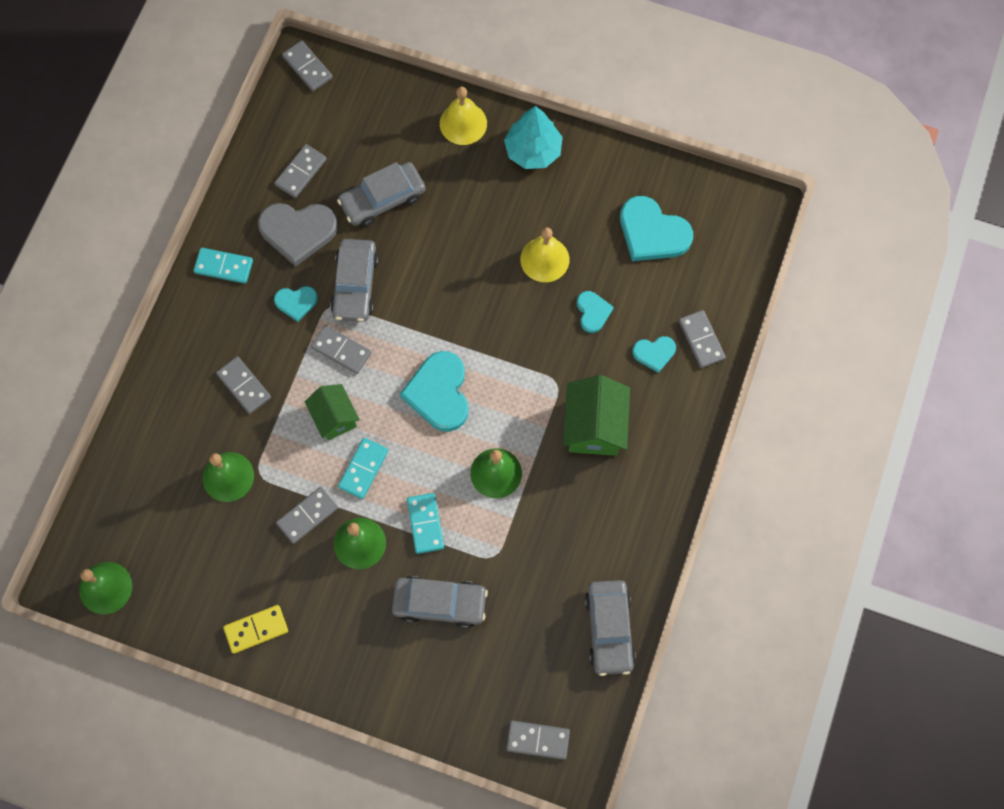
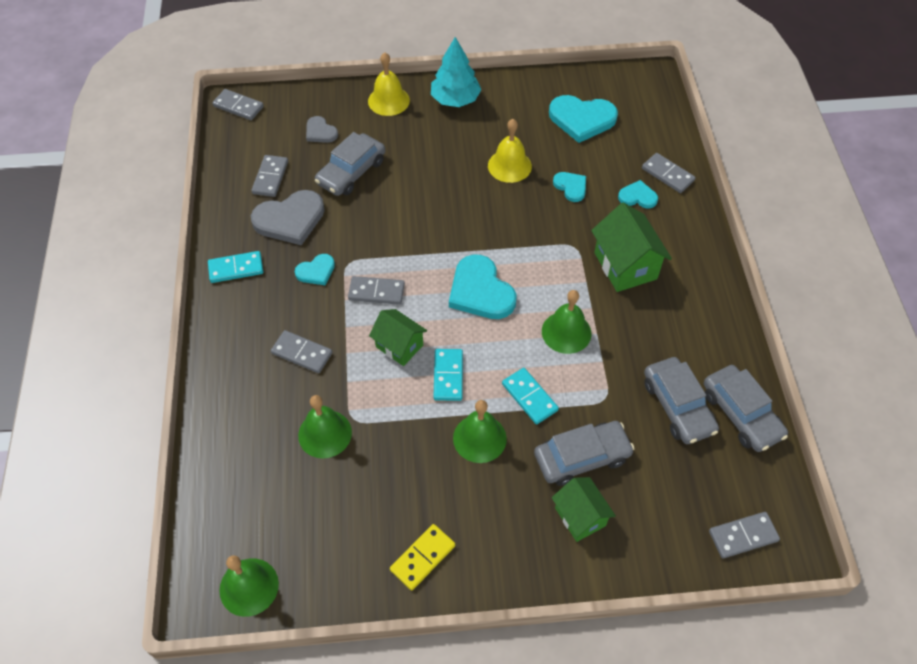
camera: 25 degrees left, 15 degrees down
grey domino [276,487,338,544] -> none
grey car [330,239,379,322] -> grey car moved to [644,357,719,444]
turquoise heart [632,336,676,373] -> turquoise heart turned 135 degrees counterclockwise [618,180,658,208]
none -> grey heart [306,116,338,143]
none -> green house [552,477,616,542]

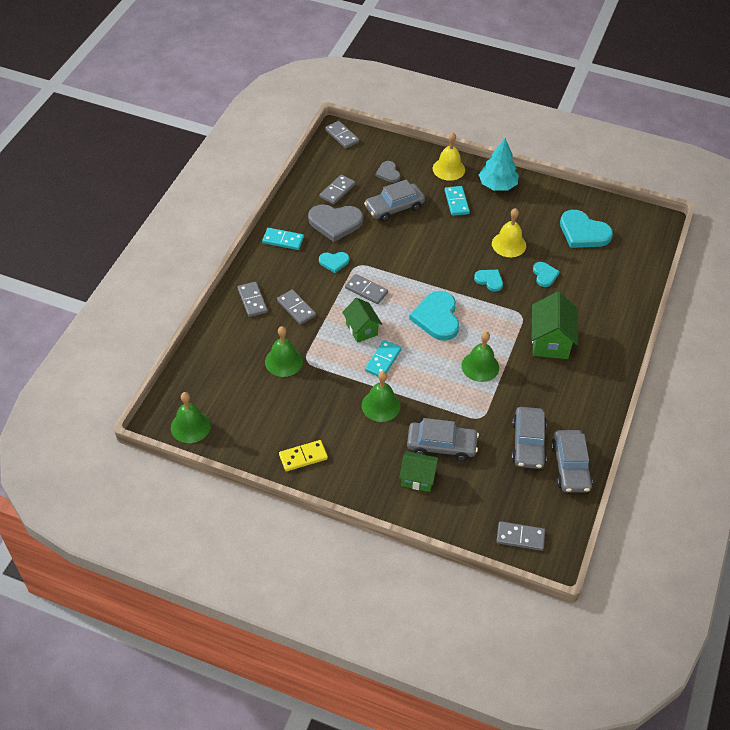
camera: 25 degrees right, 5 degrees down
turquoise domino [502,368,559,424] -> turquoise domino moved to [445,186,470,216]
green house [552,477,616,542] -> green house turned 75 degrees counterclockwise [399,451,439,492]
turquoise heart [618,180,658,208] -> turquoise heart moved to [474,270,503,292]
grey domino [642,153,695,193] -> grey domino moved to [238,282,268,317]

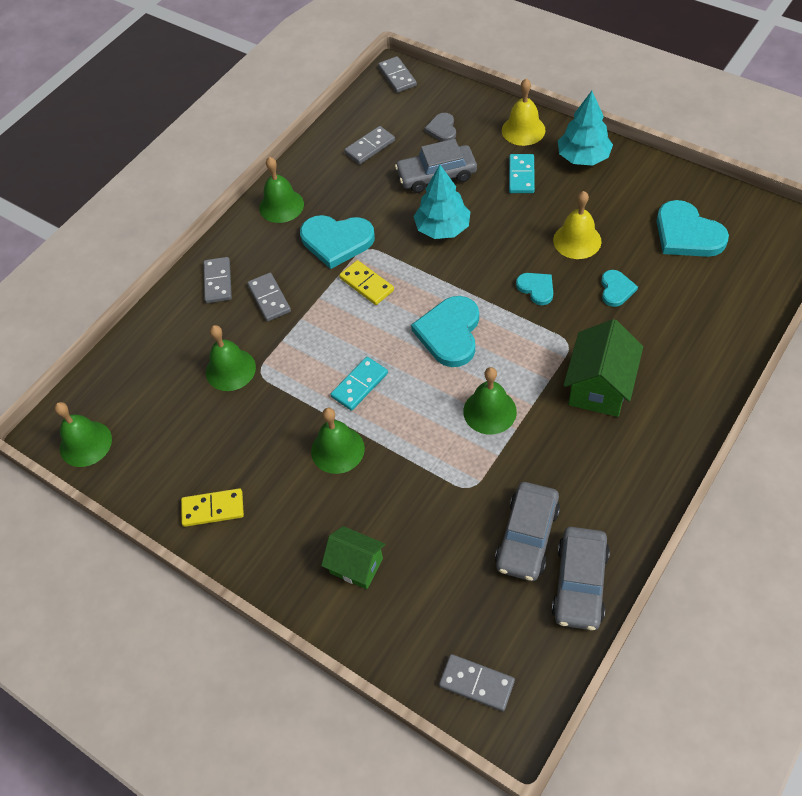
camera: 20 degrees right, 5 degrees up
turquoise domino [262,228,304,250] -> green bell [259,157,304,223]
grey heart [308,204,363,242] -> none
turquoise heart [319,252,349,273] -> turquoise heart [300,215,375,269], size x1.85
green house [342,298,382,343] -> none
grey domino [345,274,388,304] -> yellow domino [339,260,394,305]
grey car [407,418,479,461] -> none
none -> turquoise tree [413,165,470,239]

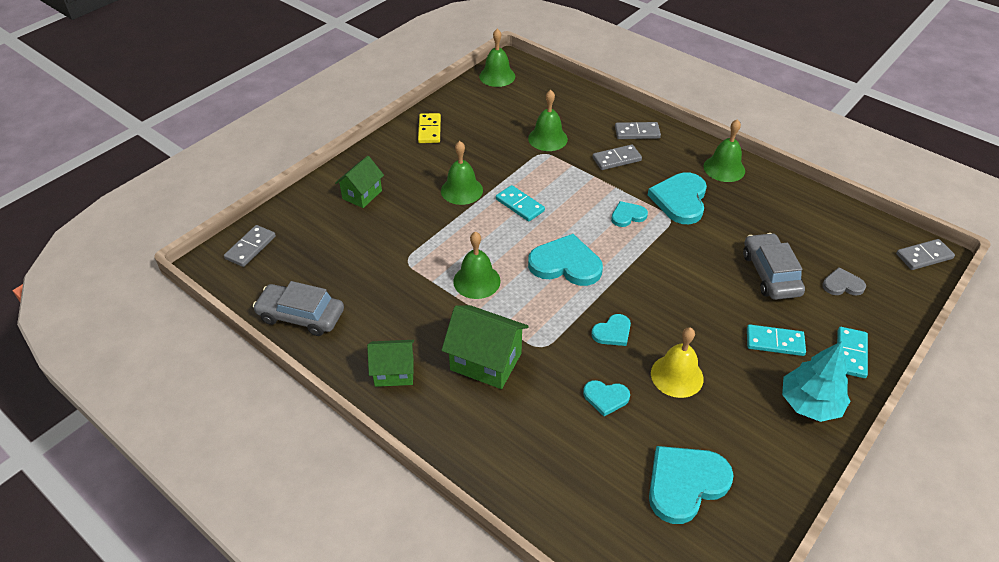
camera: 90 degrees right, 10 degrees down
yellow domino [339,260,394,305] -> turquoise heart [611,201,648,227]
grey domino [344,126,395,164] -> none
turquoise tree [413,165,470,239] -> none
grey car [495,482,560,581] -> none
yellow bell [502,78,545,146] -> turquoise domino [837,327,868,378]
none -> green house [367,340,414,387]

